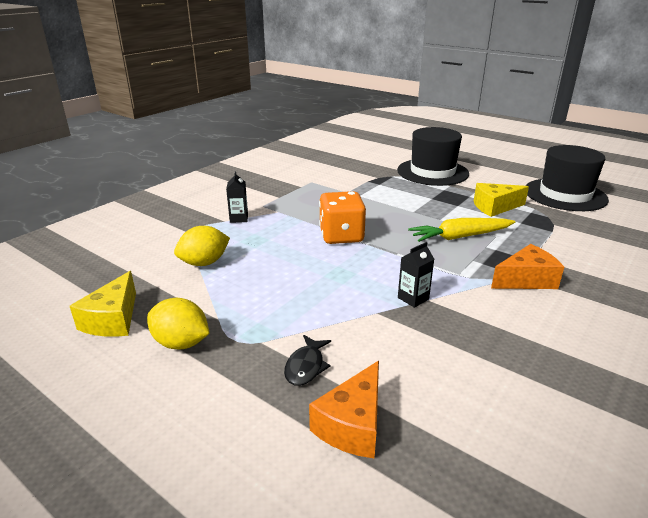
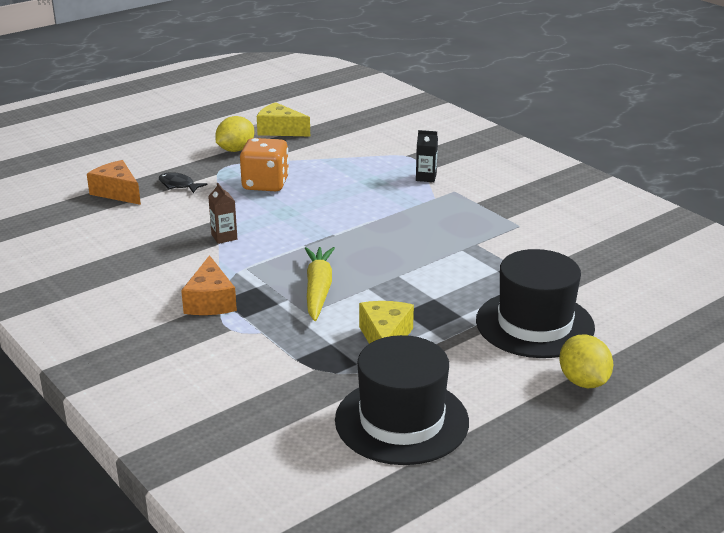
camera: 105 degrees right, 0 degrees up
yellow lemon [174,226,230,266] -> yellow lemon moved to [559,334,613,388]
orange dice [319,191,366,244] -> orange dice moved to [240,138,289,191]
black carton [398,242,434,308] -> brown carton [208,183,237,244]

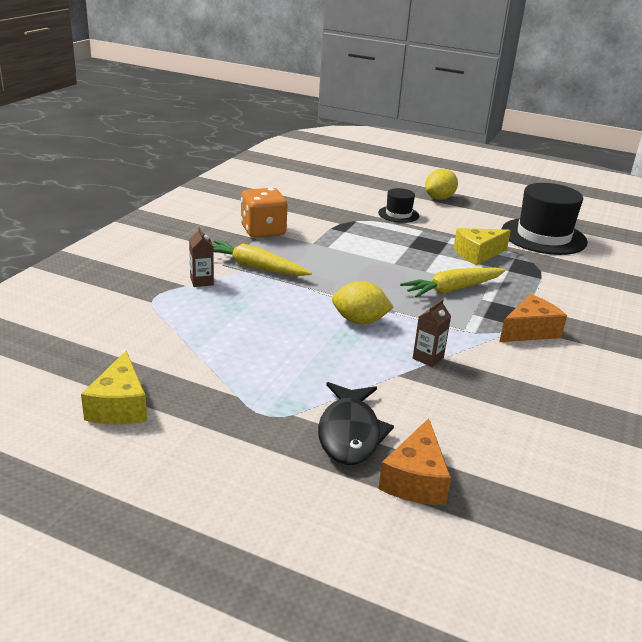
camera: 120 degrees left, 0 degrees up
black fish [159,172,207,193] -> black fish [318,382,394,465], size x1.73
yellow lemon [215,116,254,152] -> yellow lemon moved to [332,281,394,324]
orange dice [240,138,289,191] -> orange dice moved to [241,188,288,238]
black carton [416,130,438,182] -> brown carton [189,227,214,287]
black hat [476,249,595,358] -> black hat [378,188,419,223], size x0.51
none -> yellow carrot [212,240,312,276]

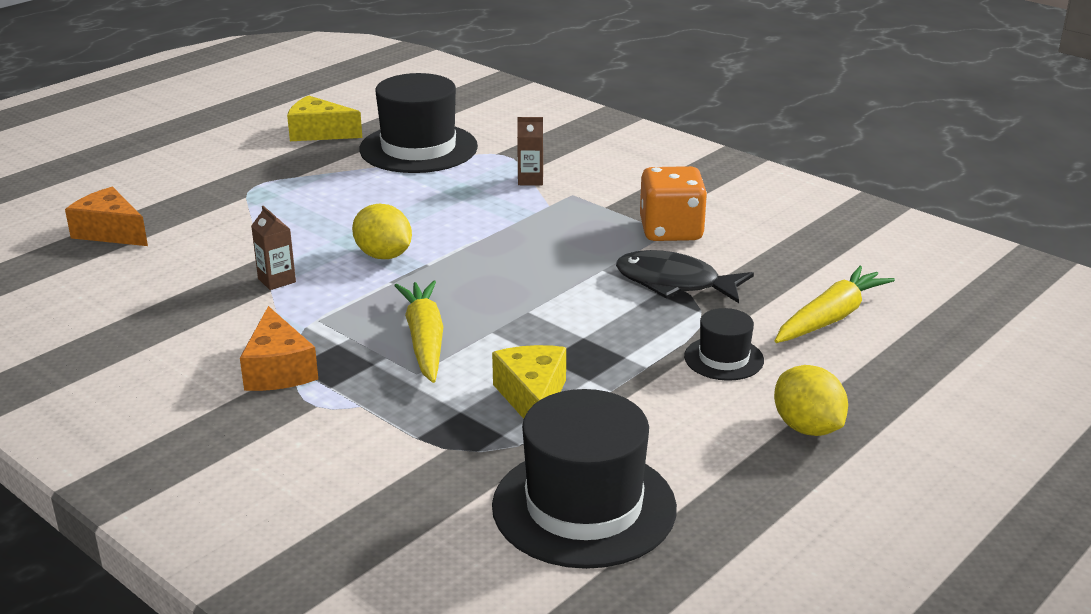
camera: 110 degrees right, 0 degrees up
yellow carrot [212,240,312,276] -> yellow carrot moved to [775,266,895,343]
black fish [318,382,394,465] -> black fish moved to [616,250,754,303]
yellow lemon [332,281,394,324] -> yellow lemon turned 75 degrees counterclockwise [352,204,412,259]
none -> black hat [359,73,478,173]

